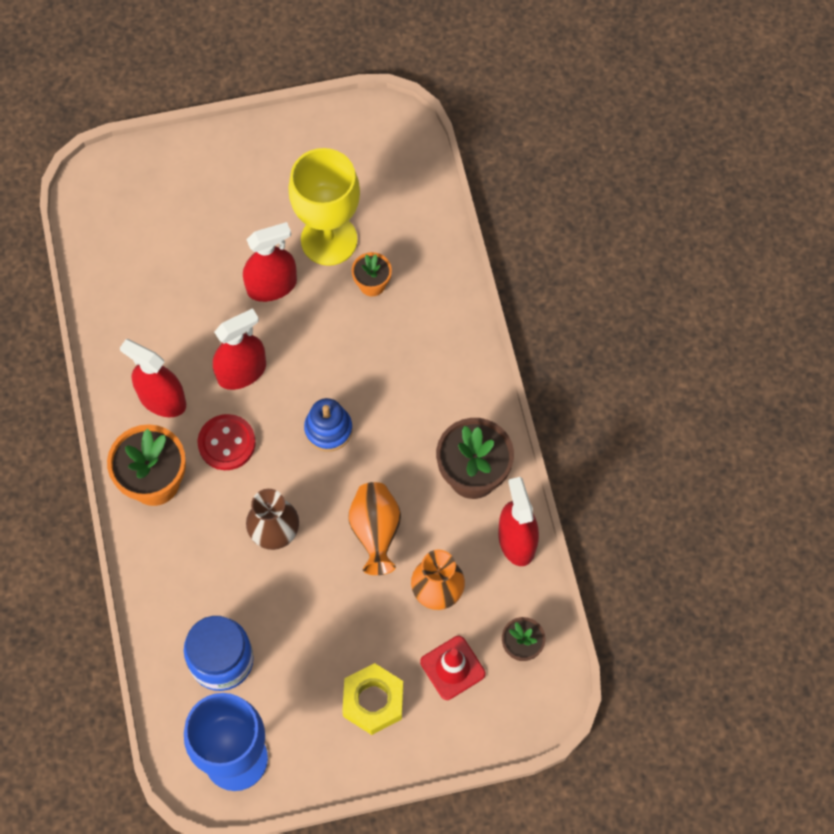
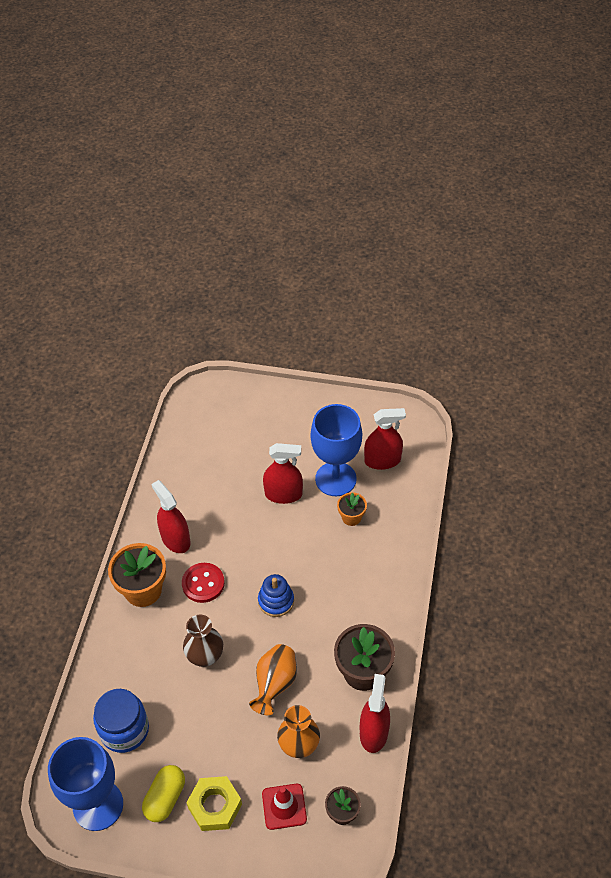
camera: 25 degrees right, 15 degrees down
red spray bottle [213,308,266,390] -> red spray bottle moved to [364,408,406,470]
yellow goblet [288,148,360,266] -> blue goblet [310,404,362,496]
none -> yellow capsule [142,765,185,822]

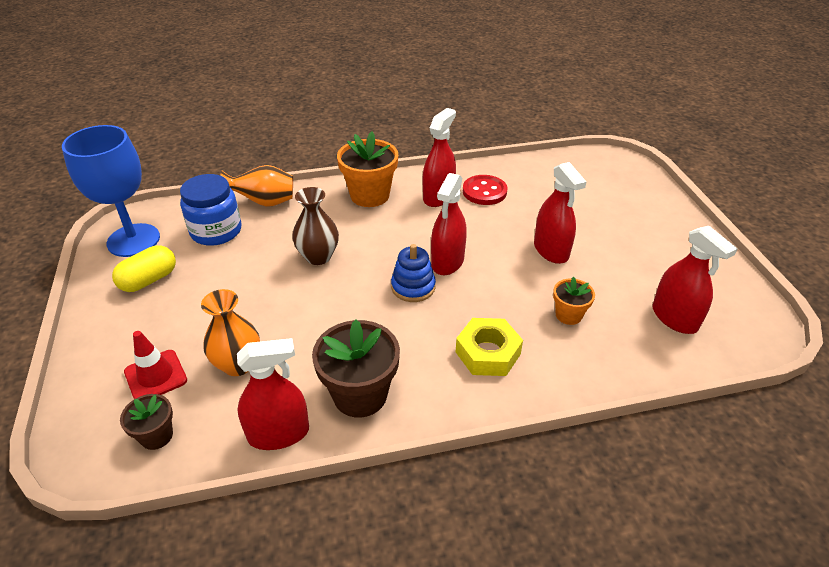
camera: 65 degrees right, 10 degrees down
yellow capsule [142,765,185,822] -> yellow capsule turned 45 degrees counterclockwise [112,245,176,292]
red button [182,563,225,603] -> red button moved to [463,175,508,205]
yellow nut [186,776,242,831] -> yellow nut moved to [456,318,523,376]
orange vase [249,644,297,715] -> orange vase moved to [220,165,293,207]
blue goblet [310,404,362,496] -> none
none -> red spray bottle [431,173,467,275]

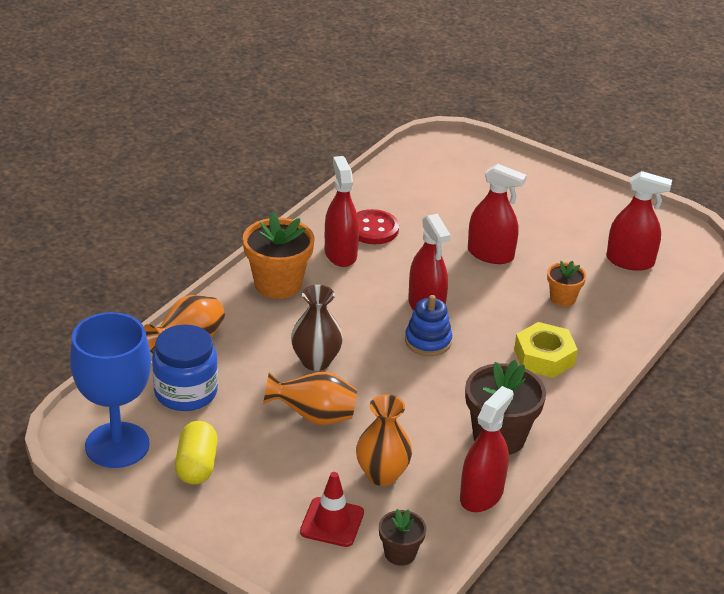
camera: 45 degrees left, 5 degrees down
none -> orange vase [263,372,357,425]

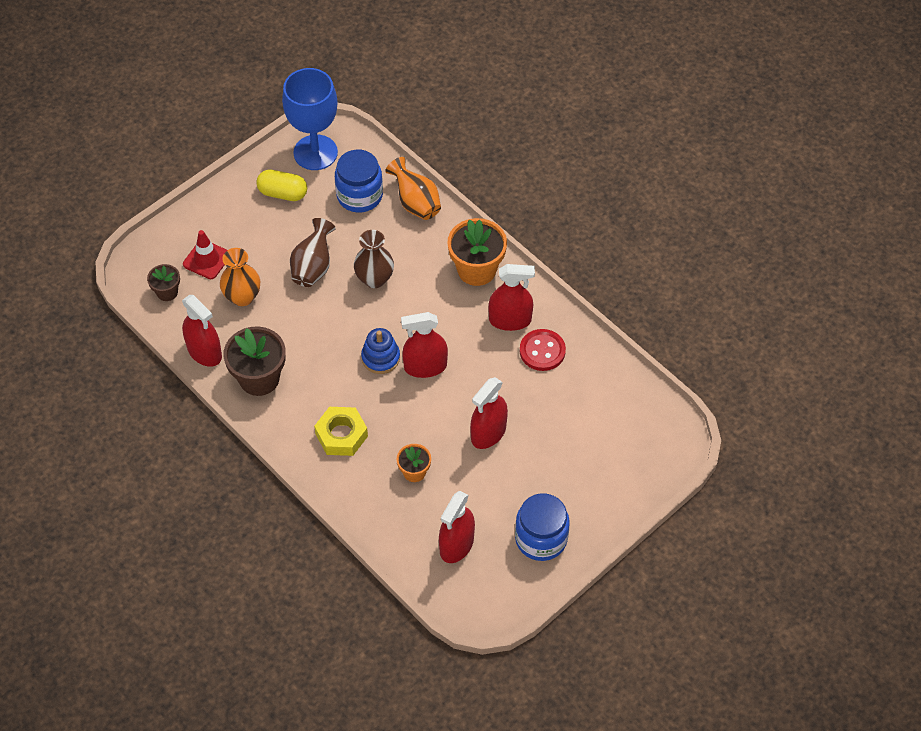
camera: 105 degrees right, 20 degrees up
orange vase [263,372,357,425] -> brown vase [290,218,336,287]
none -> blue jar [515,493,570,561]

